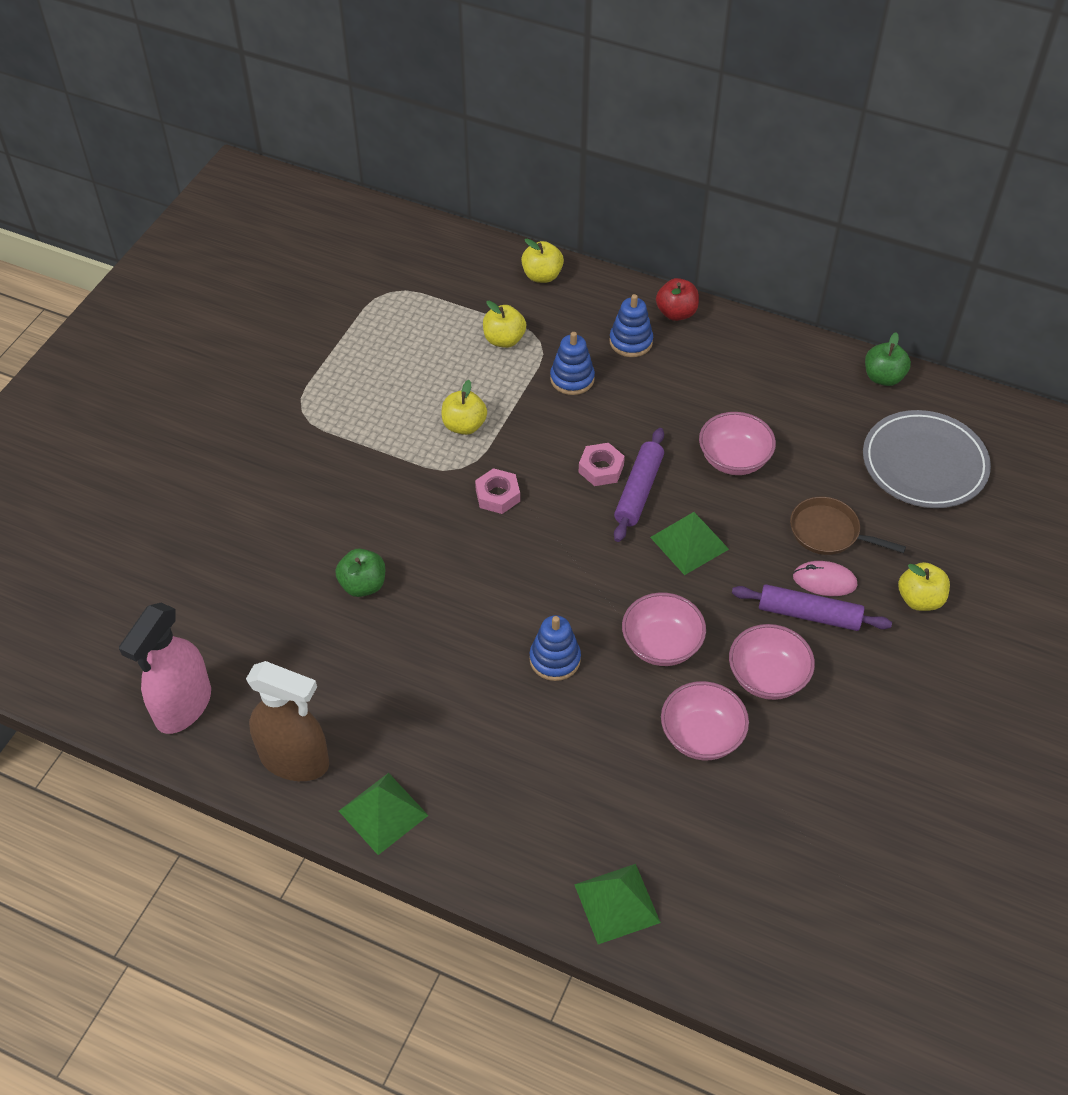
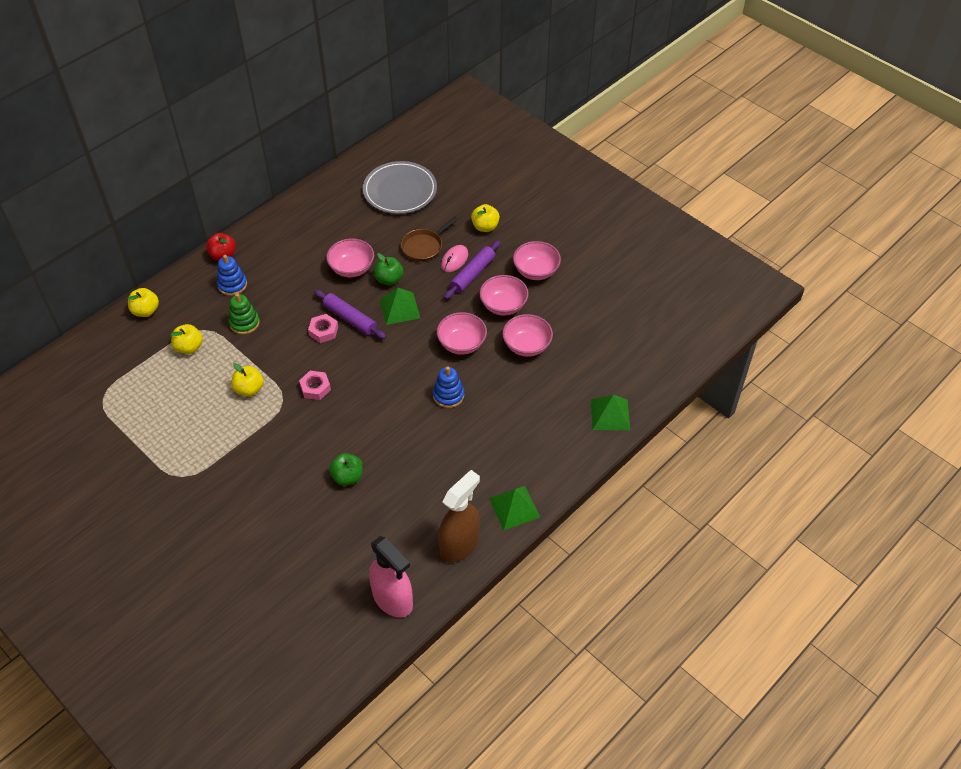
camera: 70 degrees left, 0 degrees up
blue stacking toy [550,332,595,395] -> green stacking toy [228,293,260,335]
green apple [865,332,911,386] -> green apple moved to [374,253,404,286]
none -> pink bowl [513,241,561,280]

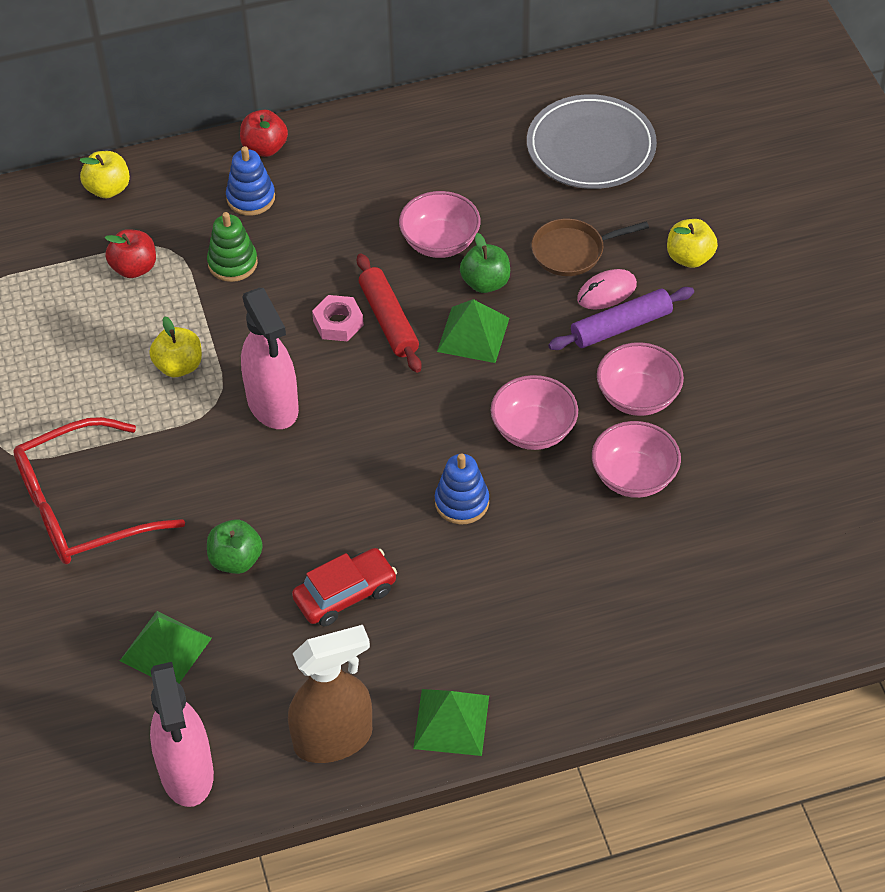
camera: 30 degrees right, 0 degrees up
yellow apple [171,324,203,354] -> red apple [105,229,156,278]
pink nut [299,371,331,400] -> pink spray bottle [241,288,299,429]
purple rolling pin [314,290,386,339] -> red rolling pin [357,253,422,373]
pink bowl [513,241,561,280] -> none
green pyramid [591,395,630,430] -> green pyramid moved to [120,611,212,683]
none -> red glasses [13,417,185,565]
none -> red car [292,548,397,626]

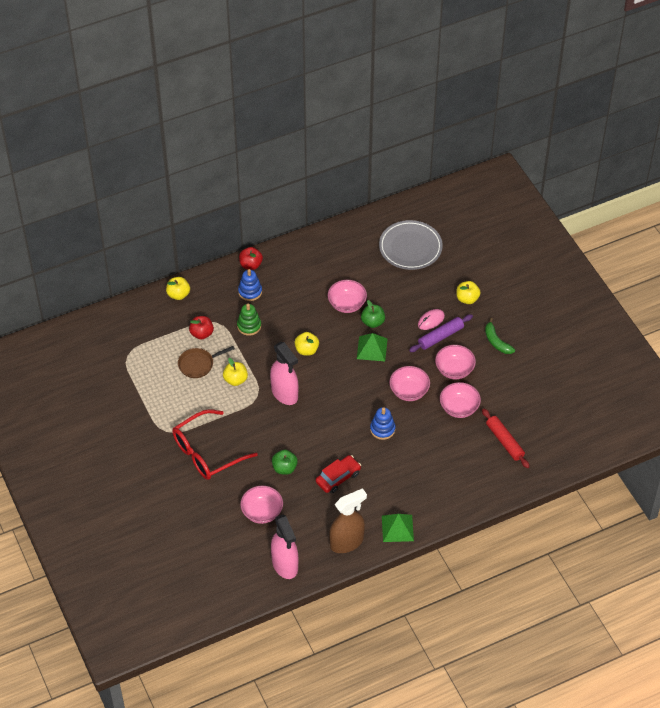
camera: 10 degrees left, 0 degrees up
green pyramid [120,611,212,683] -> pink bowl [240,486,283,524]
pink nut [312,295,364,341] -> yellow apple [295,332,319,356]
red rolling pin [357,253,422,373] -> red rolling pin moved to [482,409,530,468]
brown pan [531,219,649,276] -> brown pan moved to [178,346,235,378]
none -> green banana [485,318,515,354]

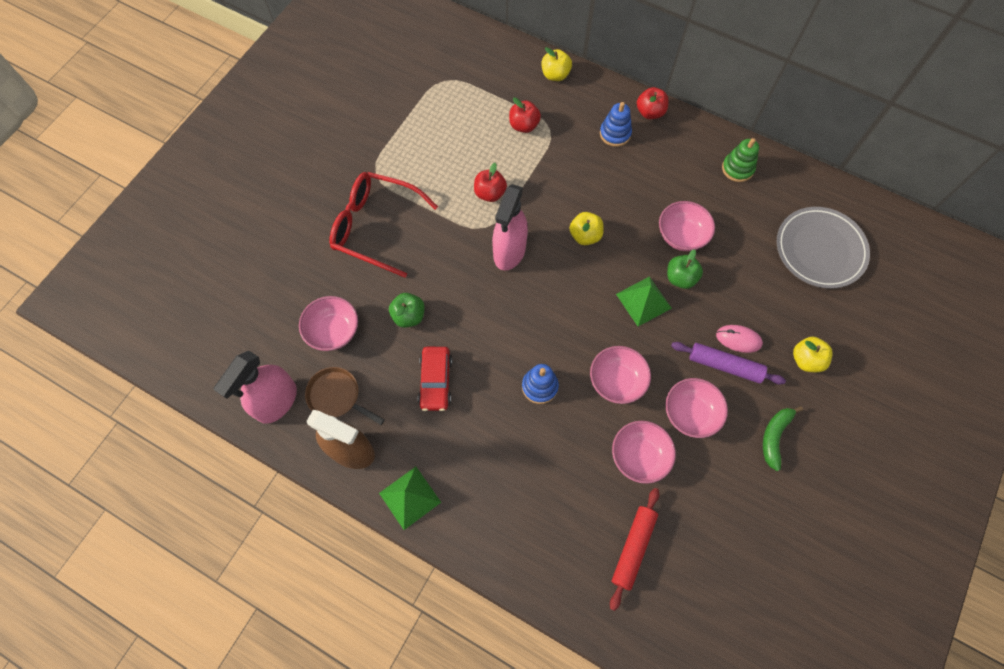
camera: 55 degrees right, 15 degrees up
brown pan [178,346,235,378] -> brown pan moved to [305,367,385,425]
yellow apple [223,358,248,386] -> red apple [474,163,507,202]
green stacking toy [237,304,261,336] -> green stacking toy moved to [722,138,759,182]
red car [316,455,361,493] -> red car turned 75 degrees clockwise [418,347,453,411]

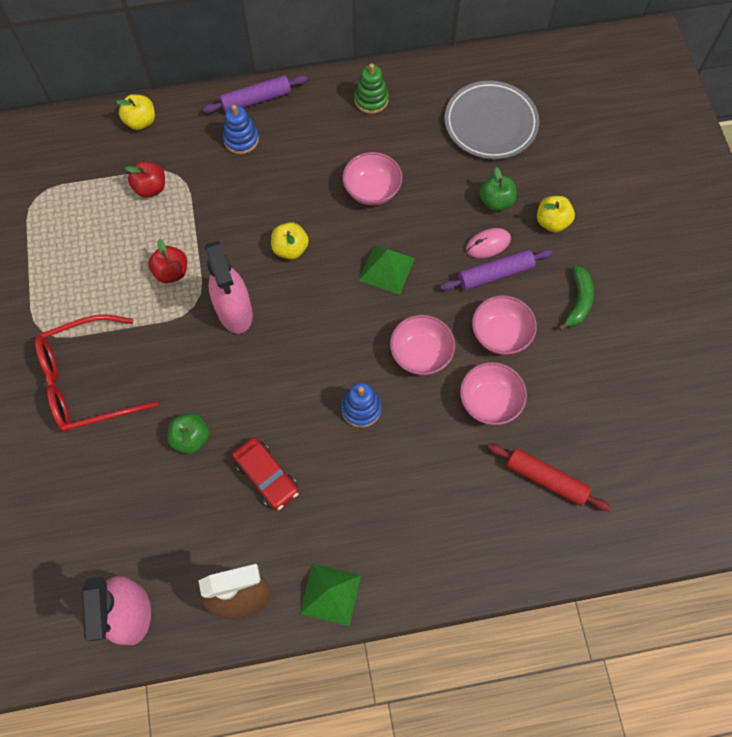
camera: 40 degrees left, 0 degrees up
pink bowl [299,296,358,351] -> none
brown pan [305,367,385,425] -> none
red rolling pin [610,488,659,611] -> red rolling pin turned 45 degrees counterclockwise [488,443,611,511]
red apple [637,87,669,119] -> purple rolling pin [202,75,308,114]
green apple [667,249,703,289] -> green apple moved to [479,167,516,211]
green banana [763,406,803,471] -> green banana turned 150 degrees counterclockwise [558,266,594,330]

